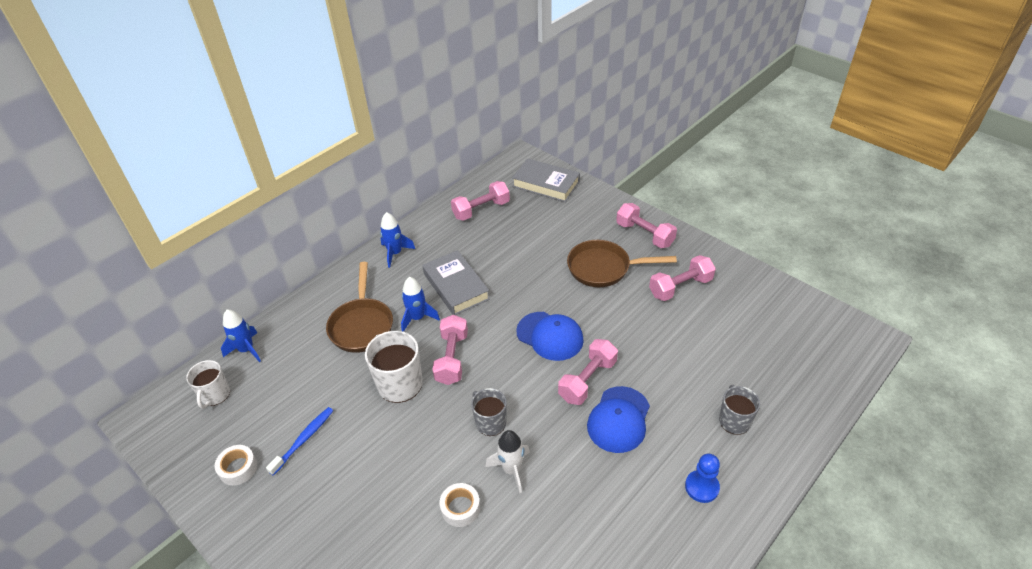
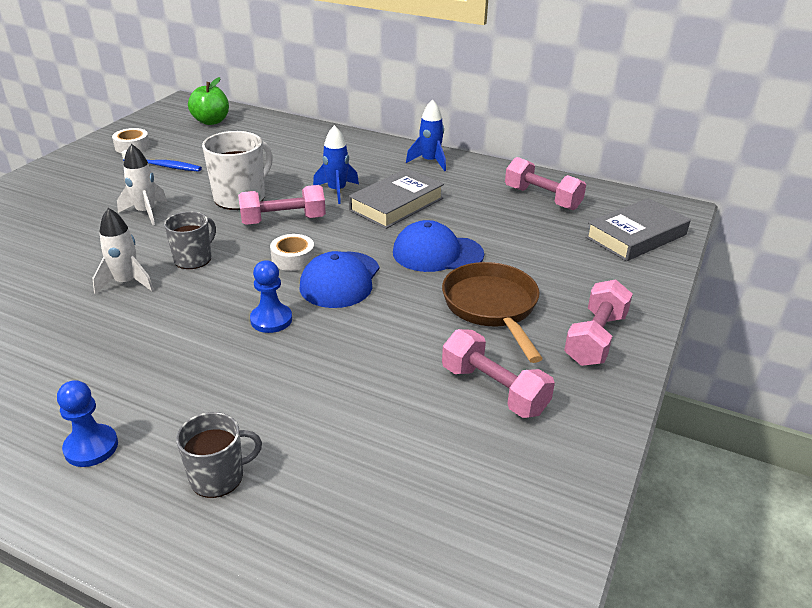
camera: 70 degrees right, 10 degrees down
white mug [186,360,230,409] -> green apple [188,77,229,125]
blue rocket [221,309,261,362] -> none
brown pan [326,262,393,353] -> none
white tape [440,483,480,527] -> white tape moved to [270,234,315,271]
grey book [512,158,580,202] -> grey book turned 45 degrees clockwise [585,198,691,261]
pink dumbbell [558,339,618,405] -> blue pawn [250,260,292,333]
blue cap [587,386,650,453] -> blue cap moved to [393,220,484,272]
none -> white rocket [117,144,167,225]

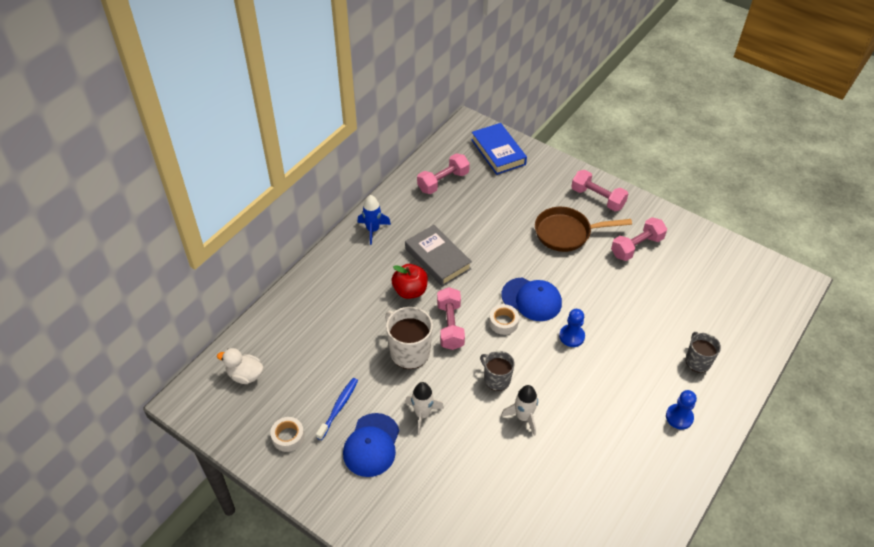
camera: 80 degrees left, 15 degrees up
green apple [188,77,229,125] -> white duck [217,348,264,384]
blue rocket [313,125,359,204] -> red apple [392,264,428,299]
blue cap [393,220,484,272] -> blue cap moved to [343,413,399,477]
grey book [585,198,691,261] -> blue book [471,123,527,175]

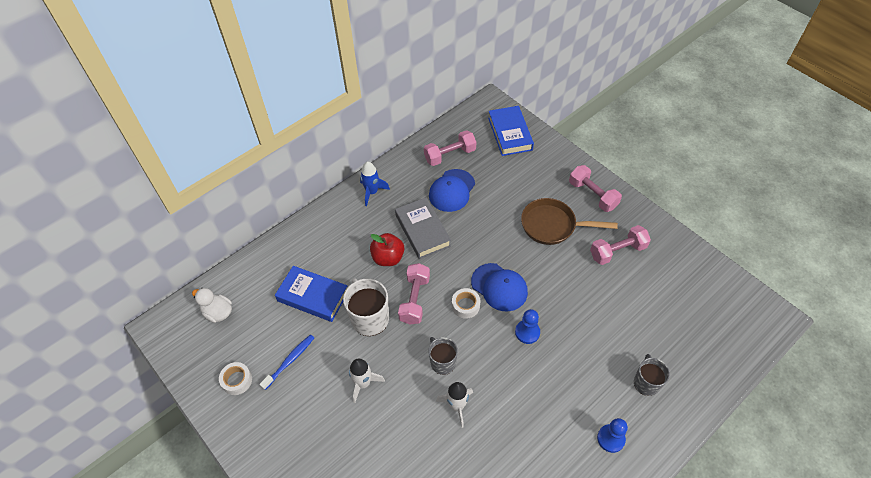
camera: 15 degrees right, 5 degrees up
blue cap [343,413,399,477] -> blue cap moved to [429,169,475,212]
none -> blue book [275,266,347,322]

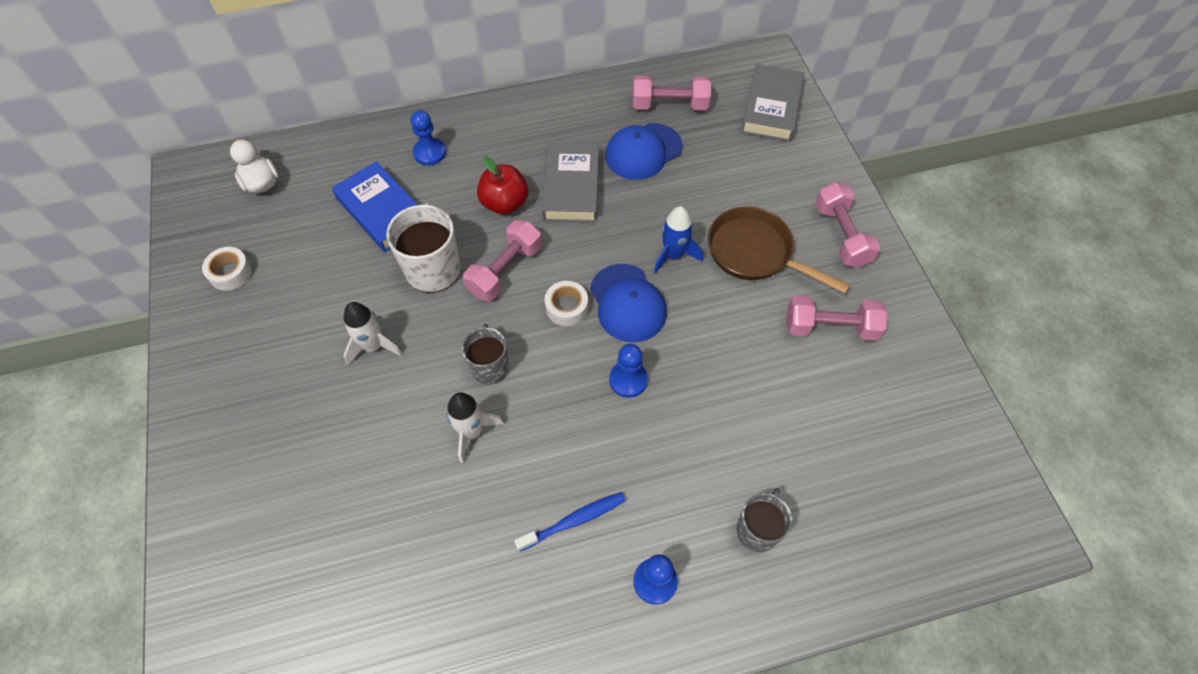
camera: 25 degrees right, 5 degrees up
blue toothbrush [259,335,314,390] -> blue toothbrush moved to [514,492,626,552]
blue rocket [360,162,390,206] -> blue rocket moved to [654,206,703,274]
blue book [488,106,534,156] -> grey book [741,64,804,142]
none -> blue pawn [411,110,446,166]

